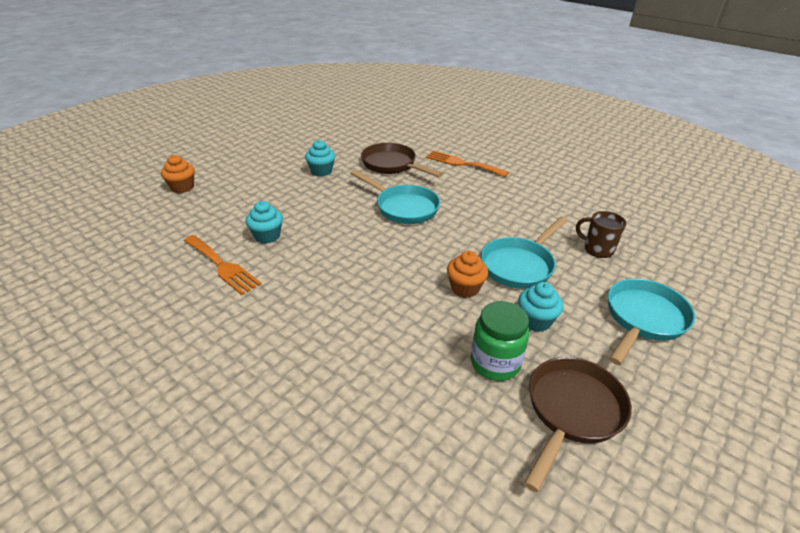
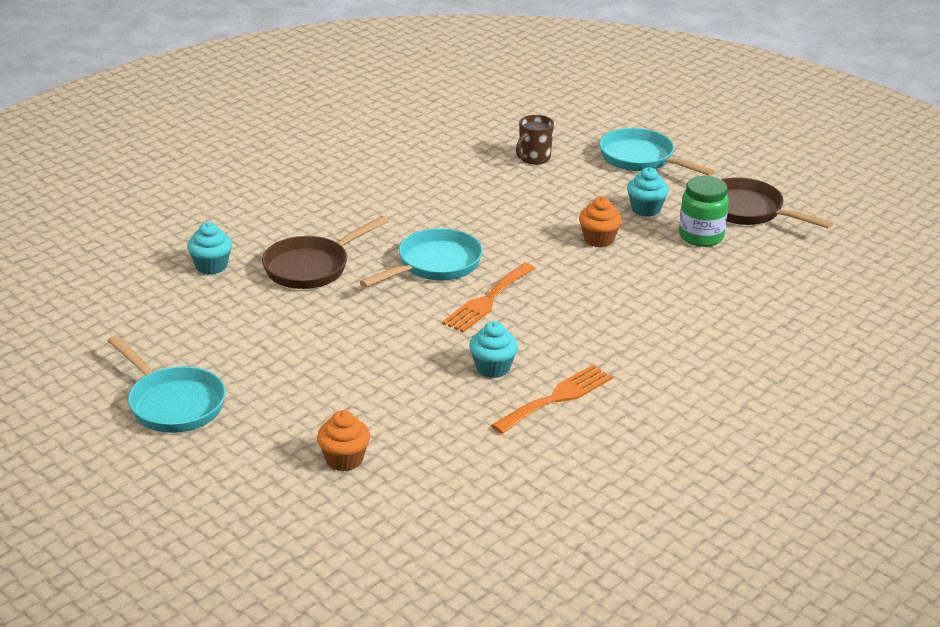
camera: 85 degrees left, 5 degrees down
turquoise cupcake [305,140,335,177] -> turquoise cupcake moved to [187,222,232,275]
orange fork [426,151,509,177] -> orange fork moved to [442,263,536,333]
turquoise pan [481,217,568,289] -> turquoise pan moved to [108,335,226,433]

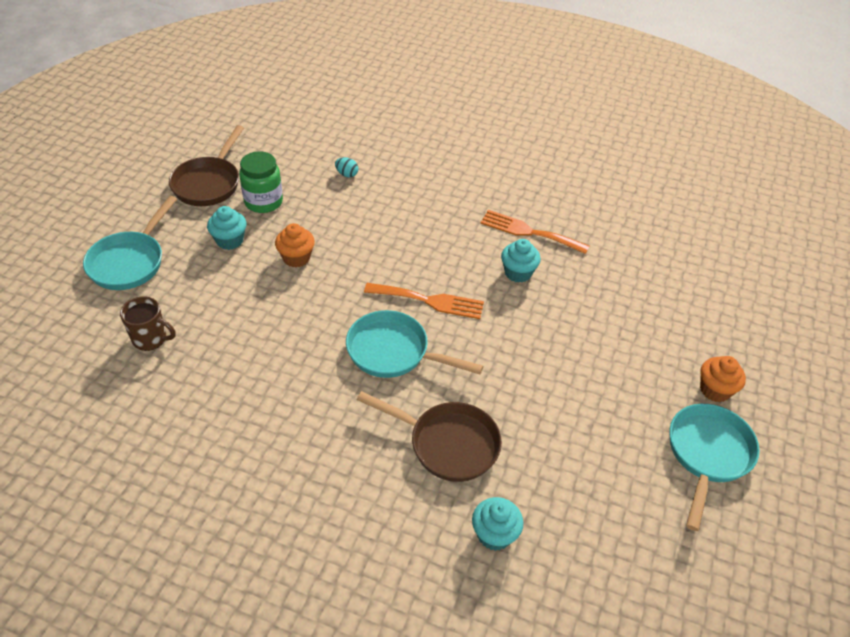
camera: 115 degrees left, 15 degrees up
orange cupcake [317,410,370,471] -> orange cupcake moved to [700,356,746,402]
none -> turquoise egg [335,157,358,177]

